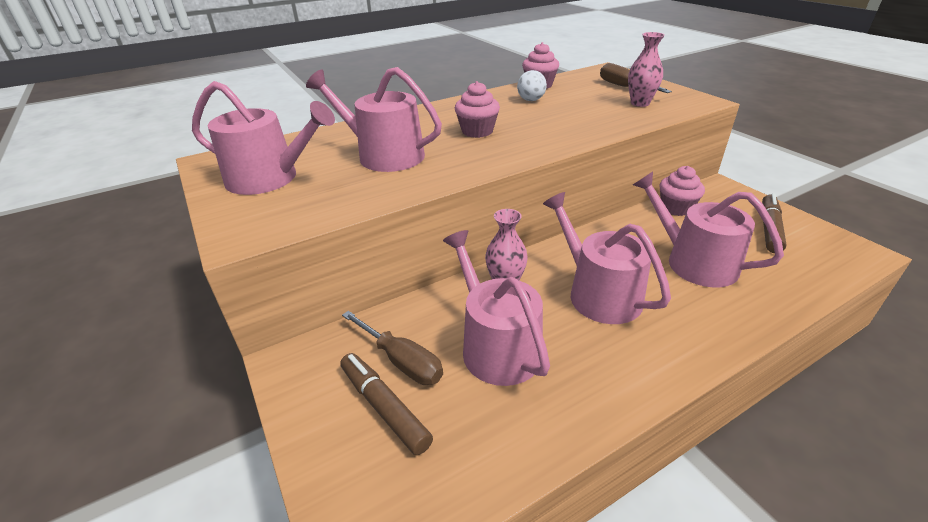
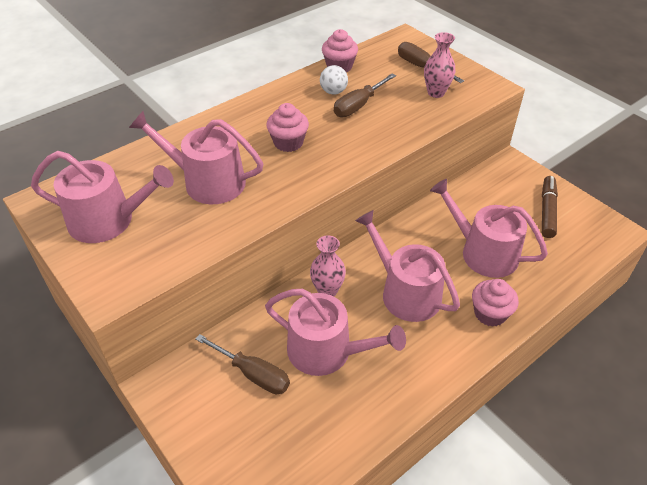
camera: 10 degrees left, 10 degrees up
brown marker [340,353,433,455] -> none
pink watering can [443,230,550,386] -> pink watering can turned 150 degrees clockwise [265,289,406,376]
pink cupcake [660,166,705,216] -> pink cupcake moved to [472,279,519,327]
none -> brown screwdriver [334,73,396,117]

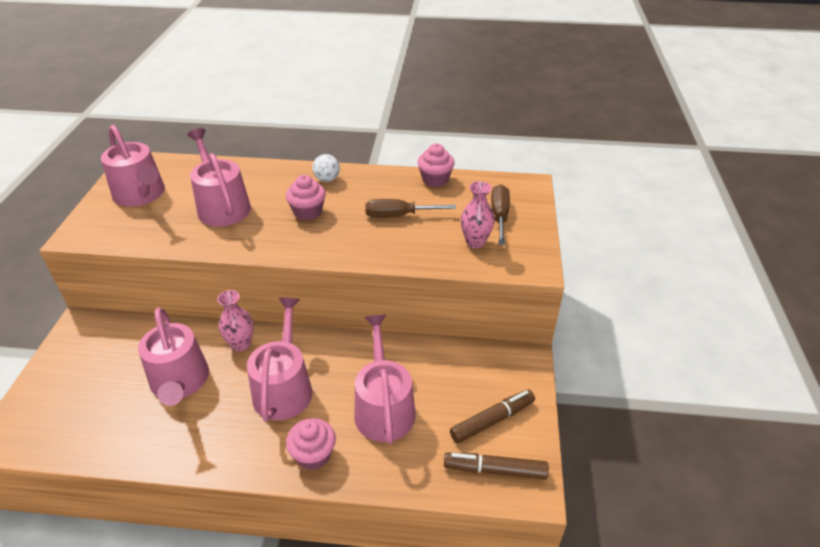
camera: 45 degrees right, 5 degrees down
brown screwdriver [195,334,290,394] -> none
white ball [320,65,348,95] -> white ball moved to [312,154,340,182]
none -> brown marker [444,452,549,480]

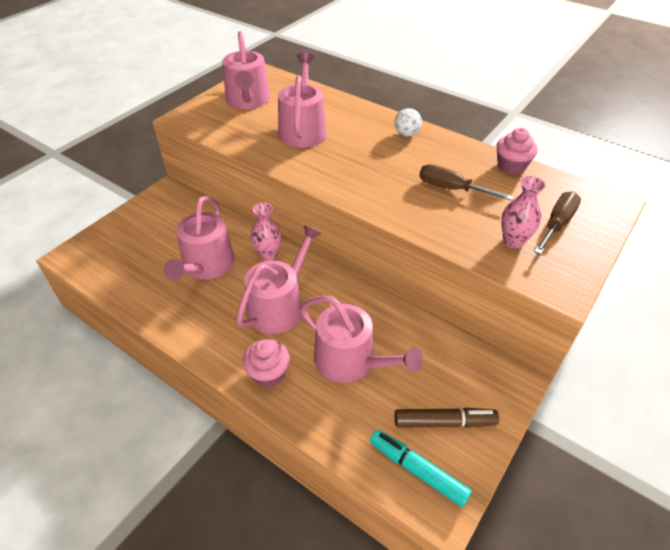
camera: 30 degrees right, 5 degrees up
pink cupcake [286,175,326,220] -> none
pink watering can [354,315,416,444] -> pink watering can turned 105 degrees clockwise [300,296,423,383]
brown marker [444,452,549,480] -> turquoise marker [370,430,472,507]

